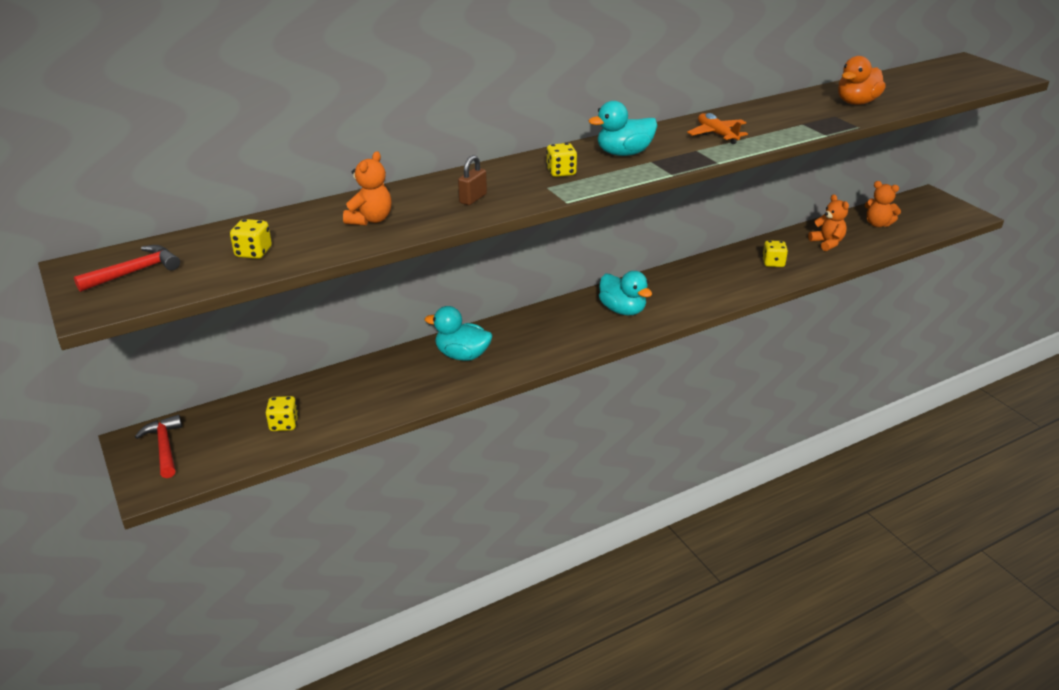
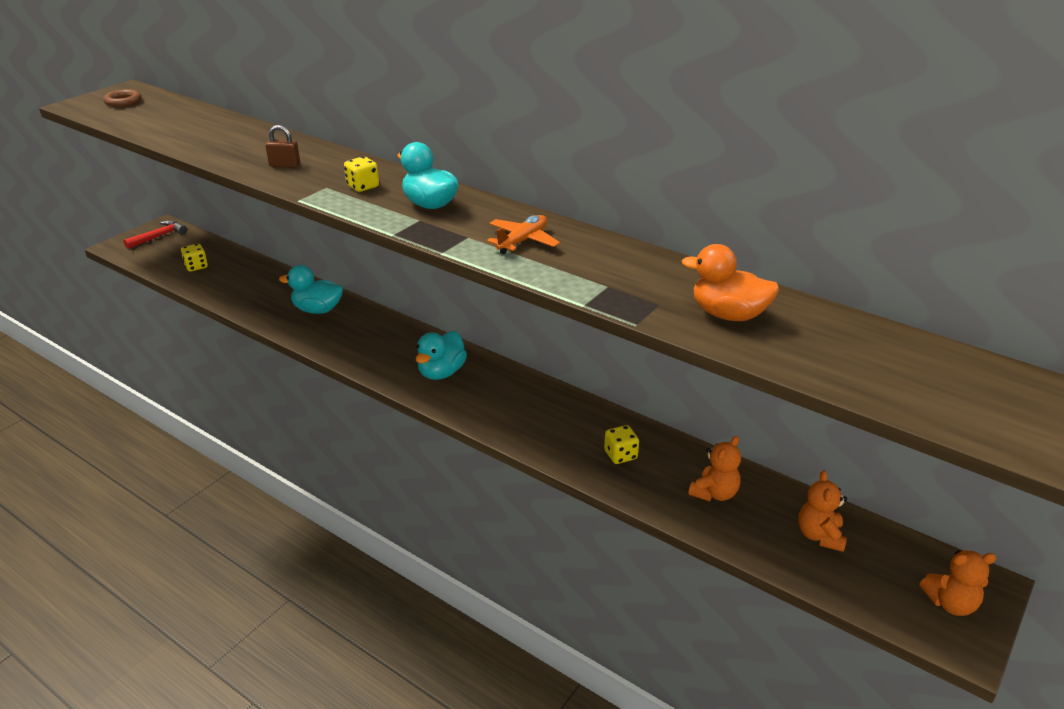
camera: 65 degrees right, 0 degrees up
red hammer [74,245,180,292] -> brown ring [103,89,141,107]
yellow dice [230,219,272,259] -> none
orange teddy bear [343,151,392,226] -> orange teddy bear moved to [919,550,996,616]
turquoise duck [425,306,493,361] -> turquoise duck turned 75 degrees counterclockwise [279,265,343,314]

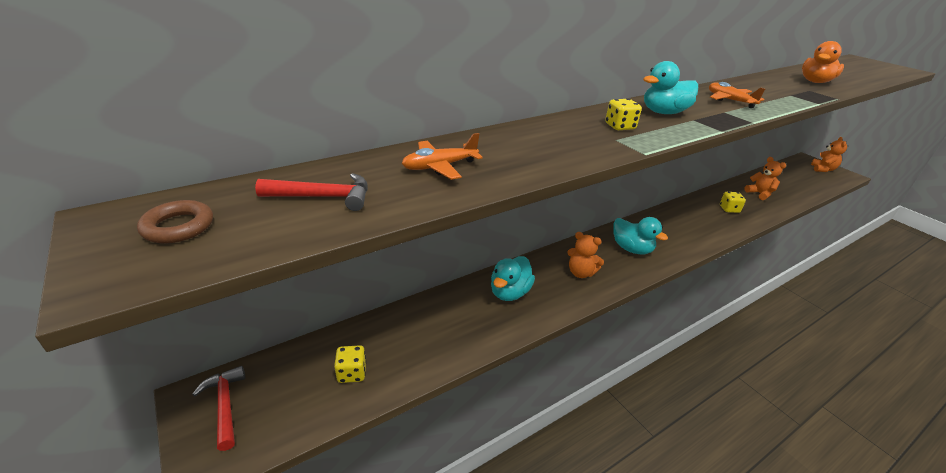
camera: 70 degrees left, 0 degrees up
brown padlock [265,125,300,168] -> none
orange teddy bear [798,470,847,552] -> orange teddy bear moved to [567,232,604,278]
none -> red hammer [255,173,368,211]
none -> orange plane [402,133,483,180]

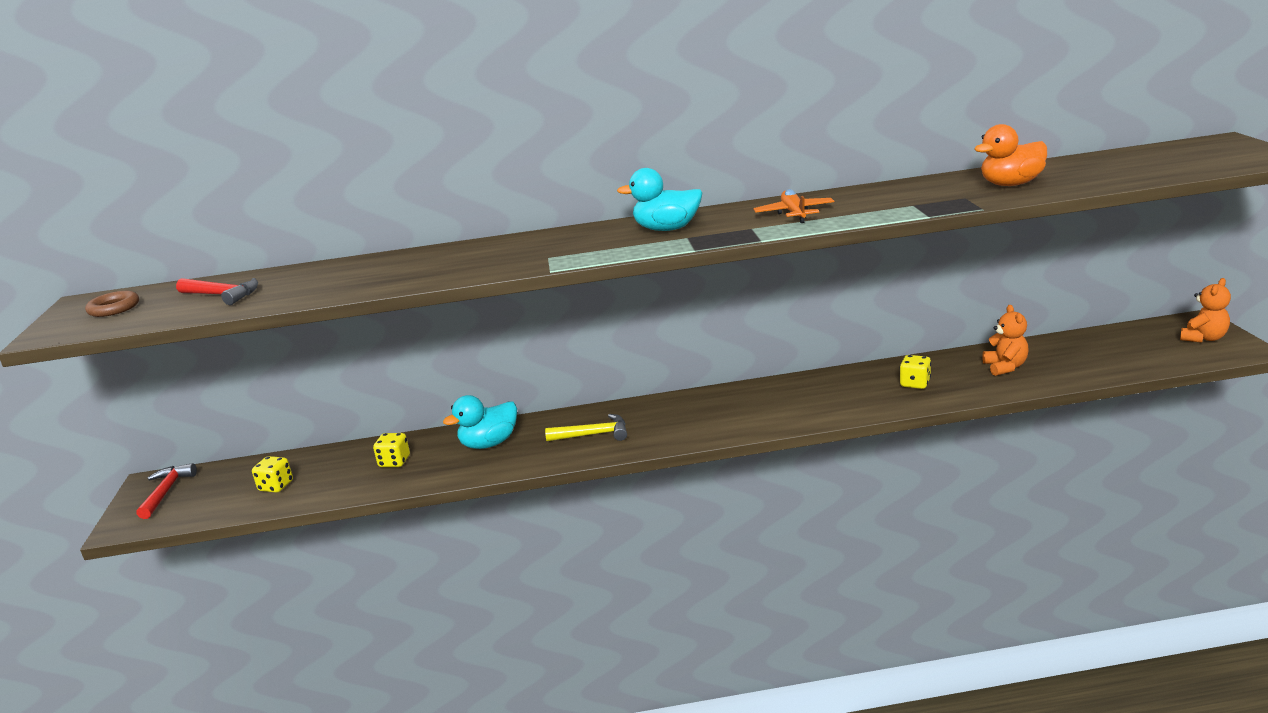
camera: 30 degrees right, 10 degrees down
orange plane [402,133,483,180] -> none
orange teddy bear [567,232,604,278] -> yellow hammer [545,414,627,441]
yellow dice [605,98,642,130] -> yellow dice moved to [373,433,410,467]
turquoise duck [613,217,668,255] -> none

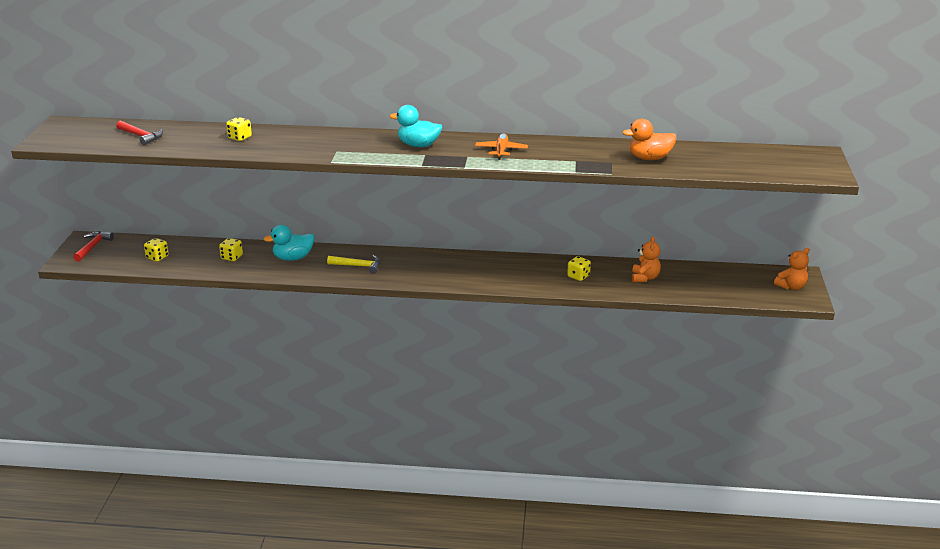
camera: 10 degrees right, 5 degrees up
brown ring [85,291,139,317] -> none
none -> yellow dice [226,117,252,141]

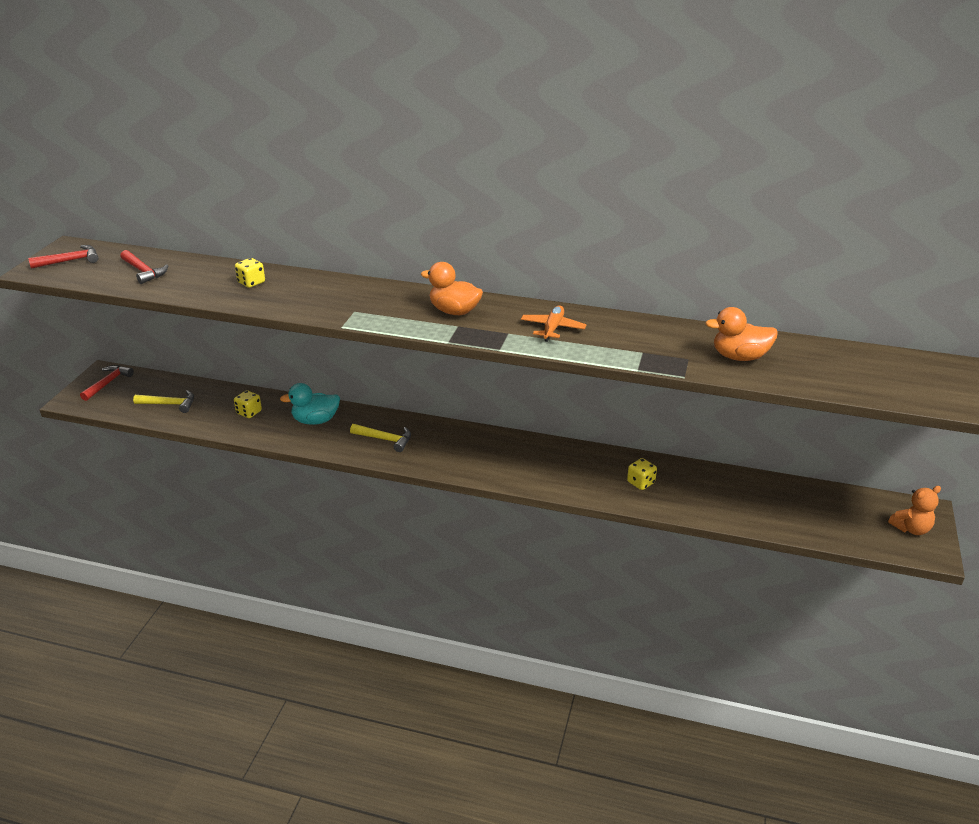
camera: 10 degrees right, 5 degrees up
yellow dice [144,238,169,262] -> yellow hammer [133,390,194,413]
turquoise duck [390,105,442,147] -> orange duck [421,262,483,315]
orange teddy bear [632,236,661,282] -> none
none -> red hammer [28,245,98,269]

